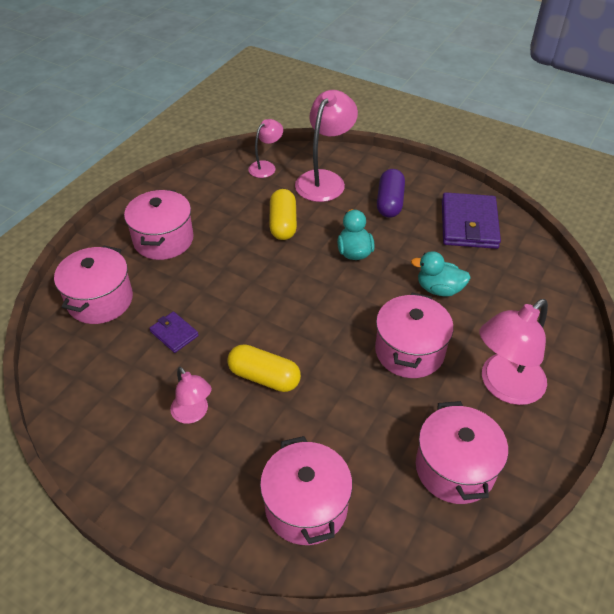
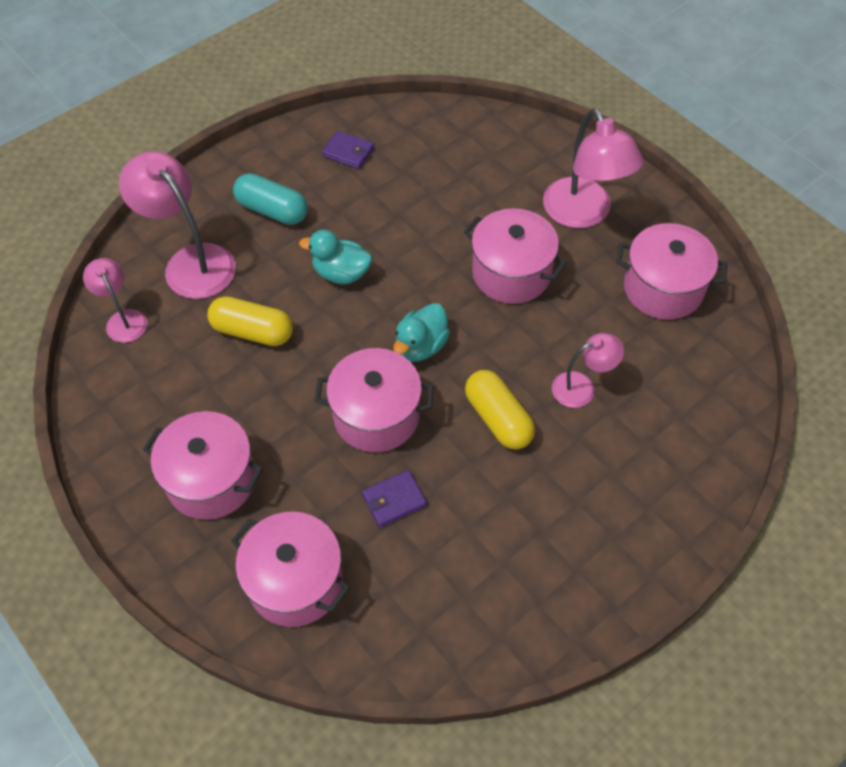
camera: 70 degrees left, 10 degrees up
pink lamp [170,367,212,424] -> pink lamp moved to [552,333,624,408]
yellow capsule [228,344,301,392] -> yellow capsule turned 75 degrees counterclockwise [465,370,535,449]
pink pot [260,436,353,545] -> pink pot moved to [314,348,434,452]
purple capsule [377,169,405,218] -> turquoise capsule [233,173,308,225]
turquoise duck [411,251,471,297] -> turquoise duck moved to [393,303,450,362]
purple wallet [442,192,501,249] -> purple wallet [322,130,374,169], size x0.50

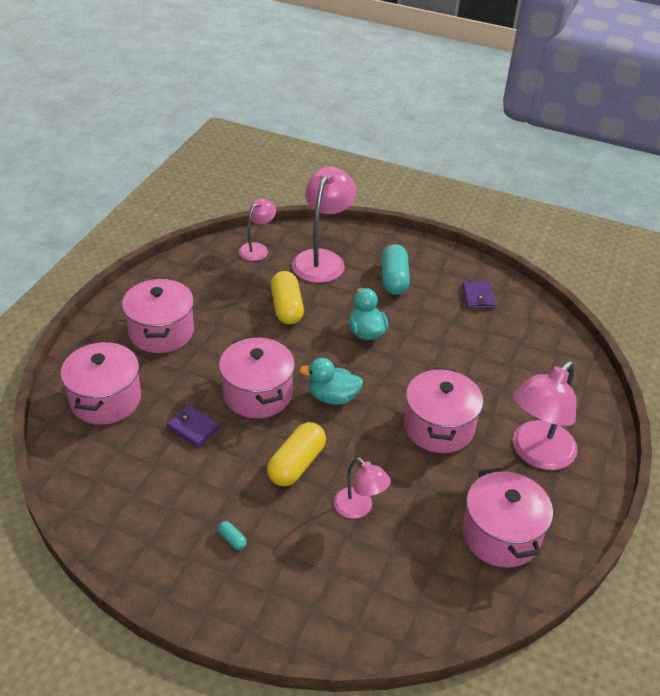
camera: 60 degrees right, 15 degrees down
none -> turquoise capsule [218,521,247,550]

